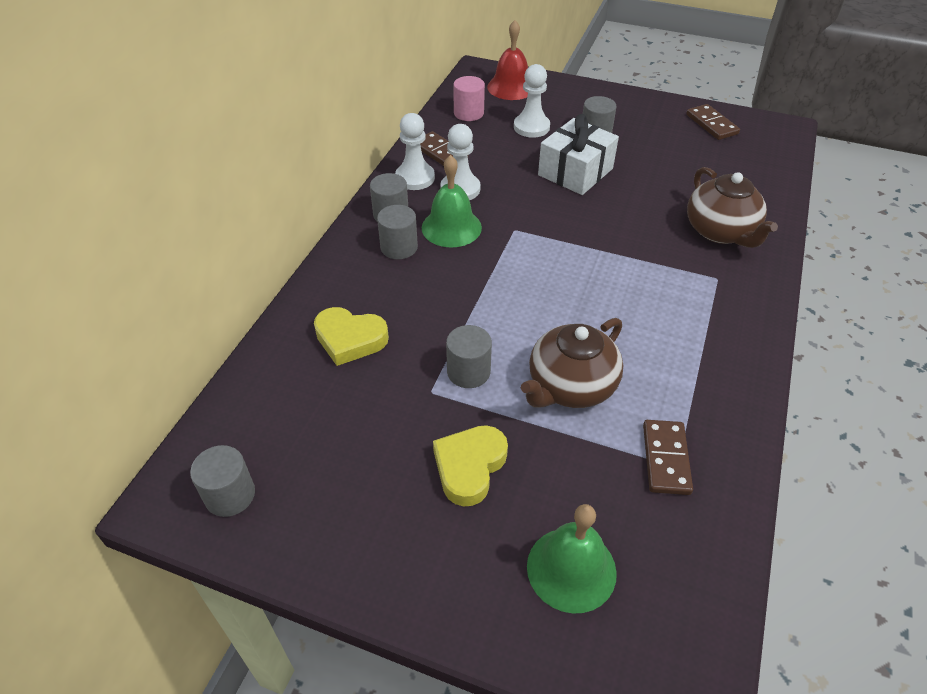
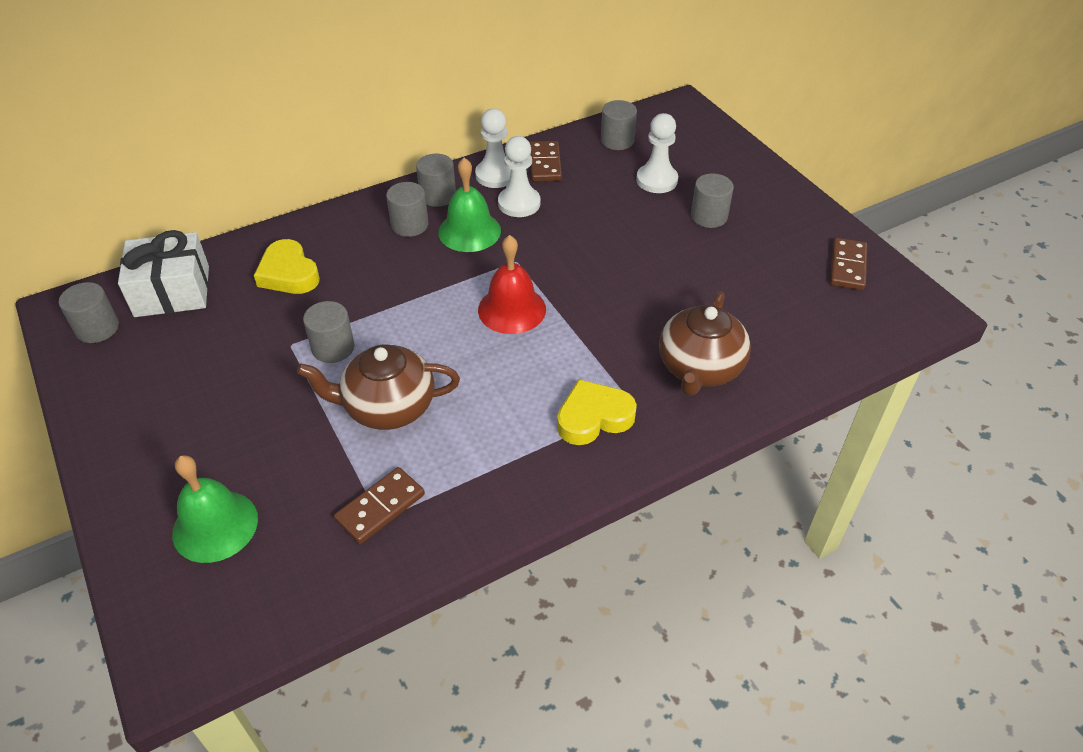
camera: 40 degrees right, 0 degrees up
yellow heart [433,425,508,506] -> yellow heart moved to [557,379,637,445]
pink cylinder [453,76,485,121] -> grey cylinder [601,100,637,150]
red bell [487,20,528,100] -> red bell moved to [478,235,546,334]
white gift [538,114,619,195] -> white gift moved to [118,230,209,317]

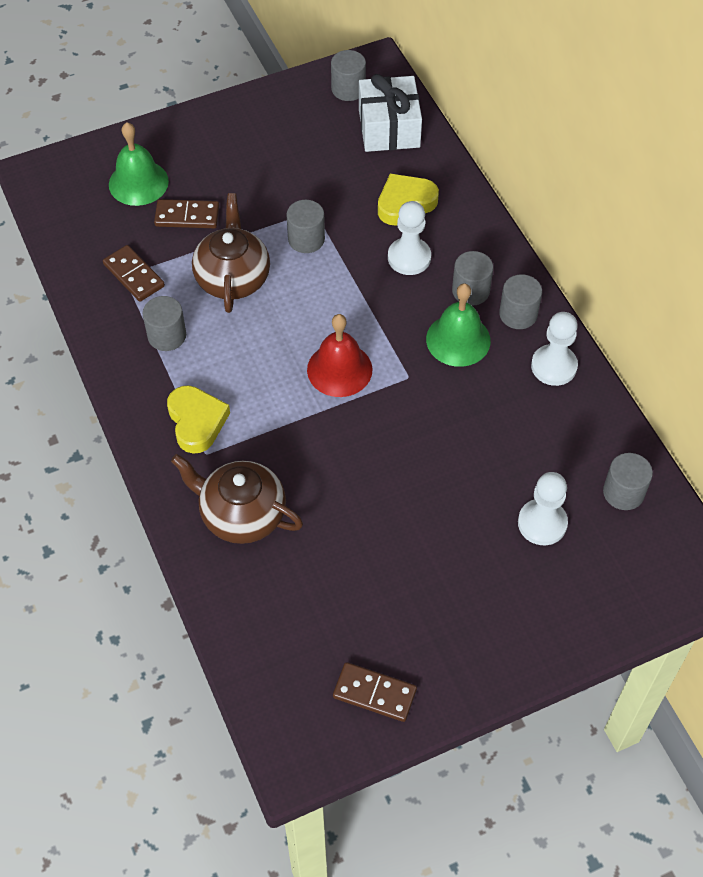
camera: 95 degrees right, 10 degrees up
white pawn [498,136,541,217] -> white pawn moved to [388,201,431,275]
brown domino [530,141,562,181] -> brown domino moved to [154,199,219,228]
grey cylinder [691,174,734,228] -> grey cylinder moved to [143,296,186,351]

